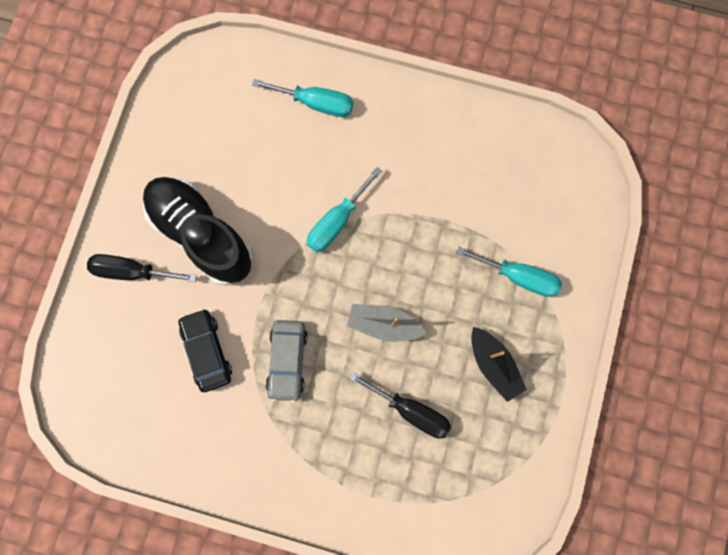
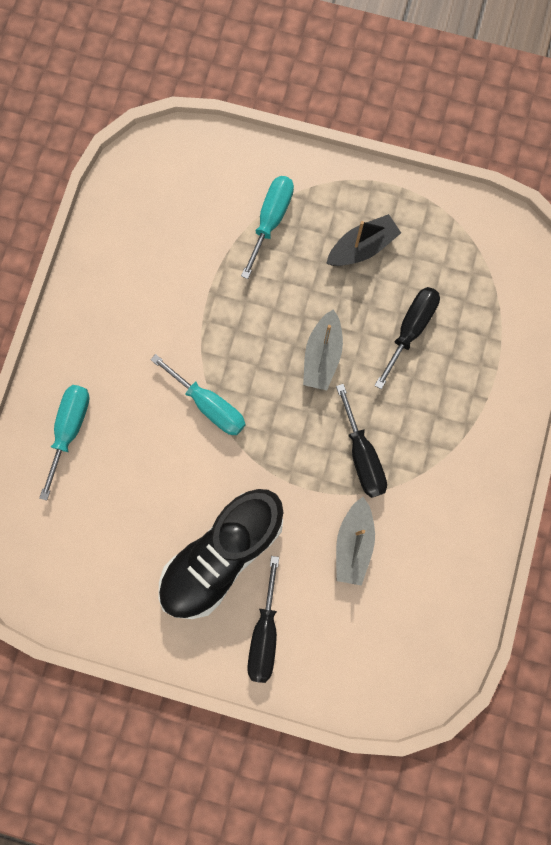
camera: 90 degrees left, 0 degrees up
black car [179,308,232,392] -> grey boat [336,497,375,586]
grey car [266,320,308,403] -> black screwdriver [336,384,387,498]

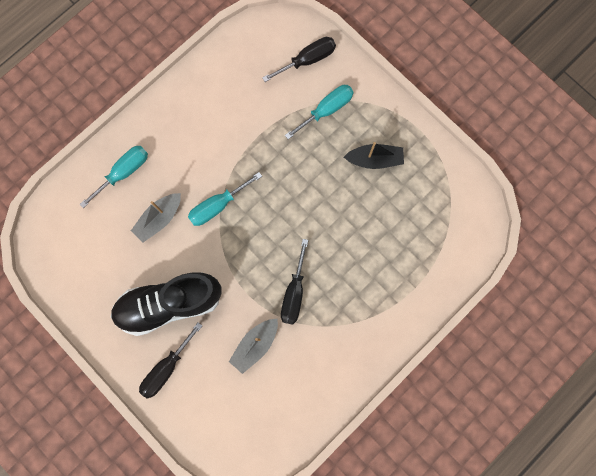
camera: 30 degrees right, 0 degrees up
turquoise screwdriver [150,354,246,435] -> turquoise screwdriver turned 75 degrees clockwise [188,172,262,226]
grey boat [303,309,343,391] -> grey boat moved to [131,193,181,242]
black screwdriver [374,287,440,389] -> black screwdriver moved to [262,37,336,82]

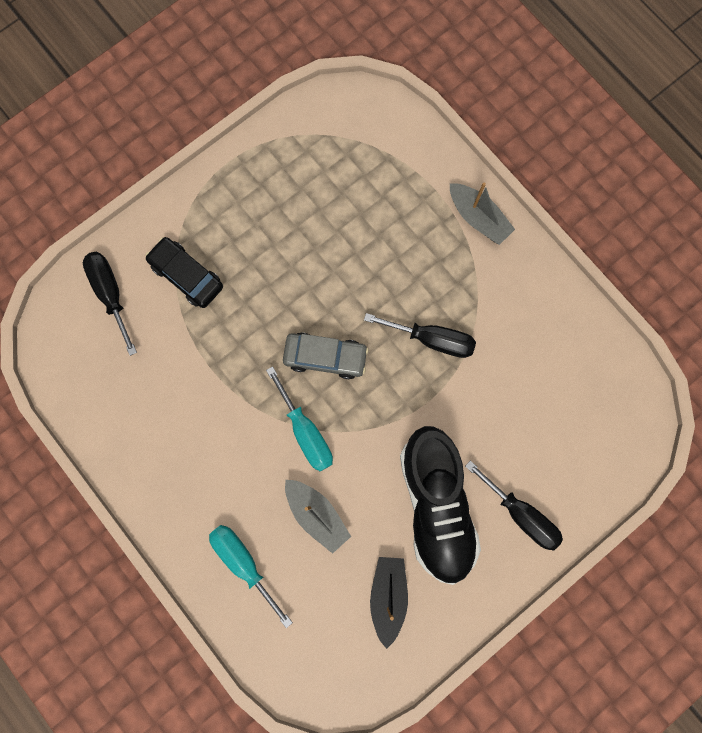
camera: 85 degrees left, 0 degrees up
grey boat [229,319,278,374] -> grey boat moved to [450,182,515,245]
turquoise screwdriver [285,85,354,139] -> black car [145,237,223,308]
black boat [344,142,404,169] -> black boat moved to [370,557,408,649]
none -> grey car [283,333,369,379]

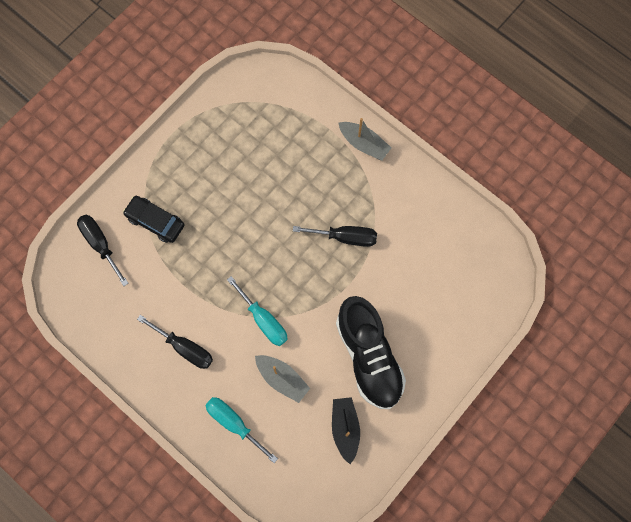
camera: 10 degrees left, 5 degrees down
grey car [283,333,369,379] -> none
black screwdriver [465,460,563,550] -> black screwdriver moved to [137,315,213,369]

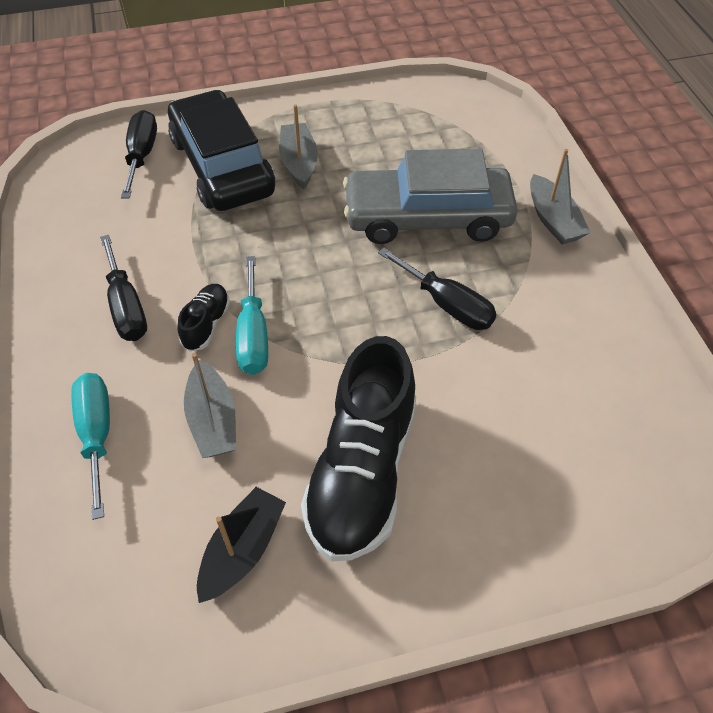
camera: 35 degrees right, 20 degrees down
black car [123,196,185,243] -> black car [168,90,275,211], size x1.78
none -> black shoe [178,284,230,351]
none -> grey boat [279,104,318,189]
none -> grey car [343,149,518,244]

